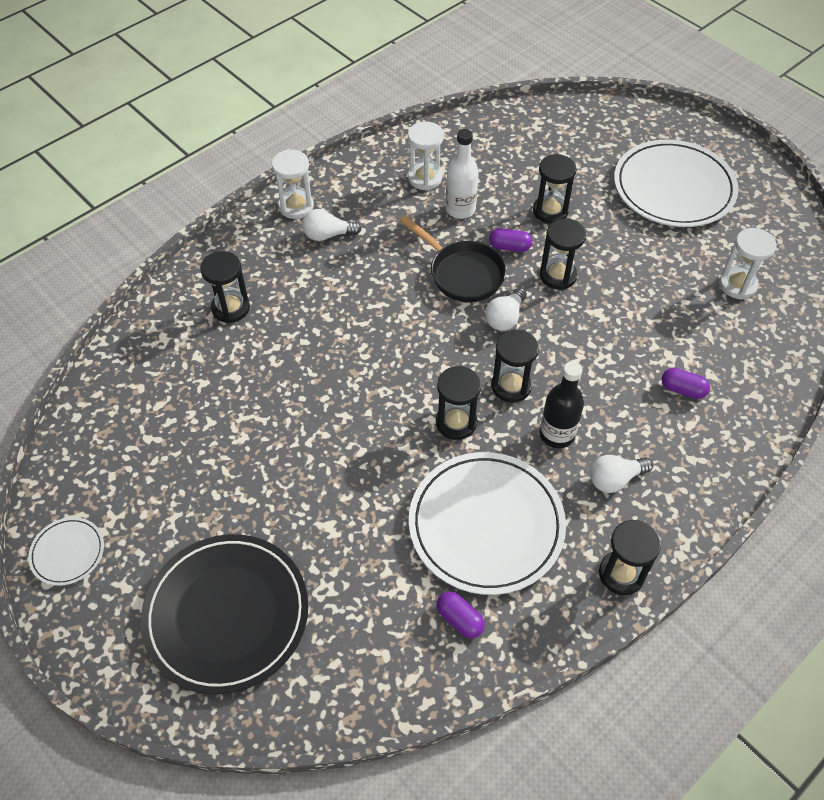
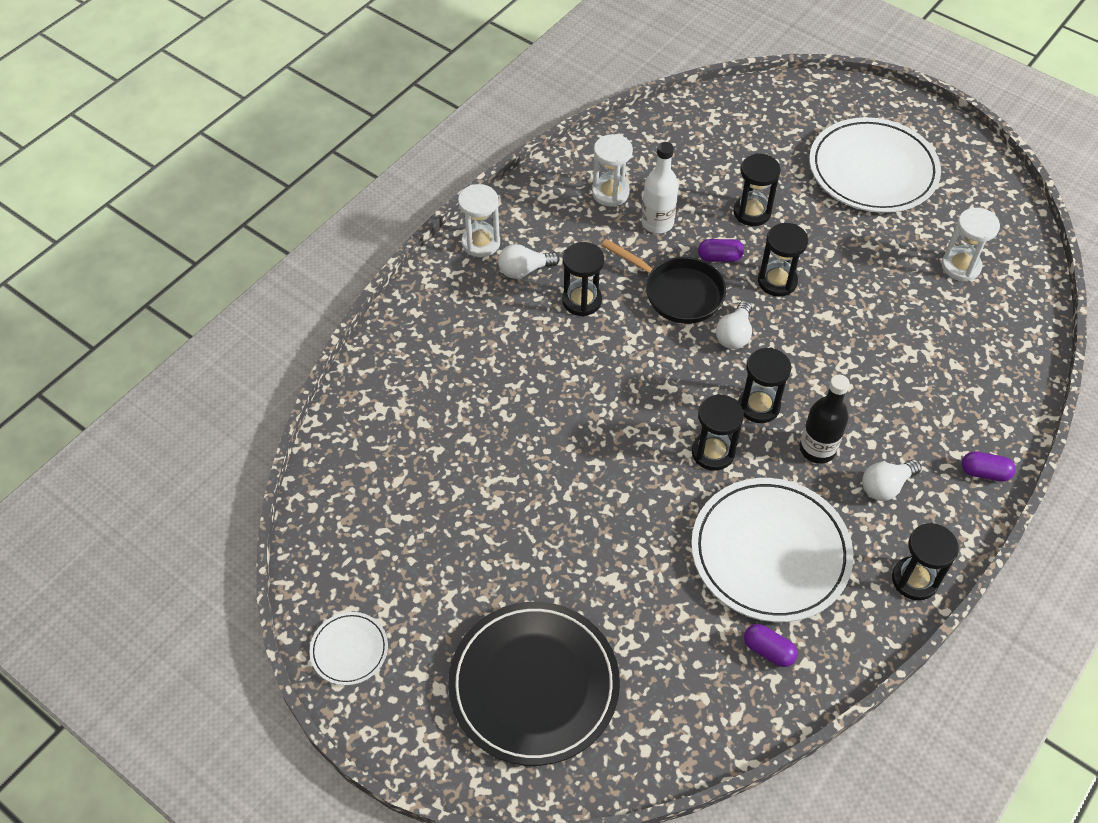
camera: 10 degrees left, 0 degrees up
black hourglass [200,251,250,323] -> black hourglass moved to [562,242,604,316]
purple capsule [662,368,710,399] -> purple capsule moved to [962,451,1016,482]

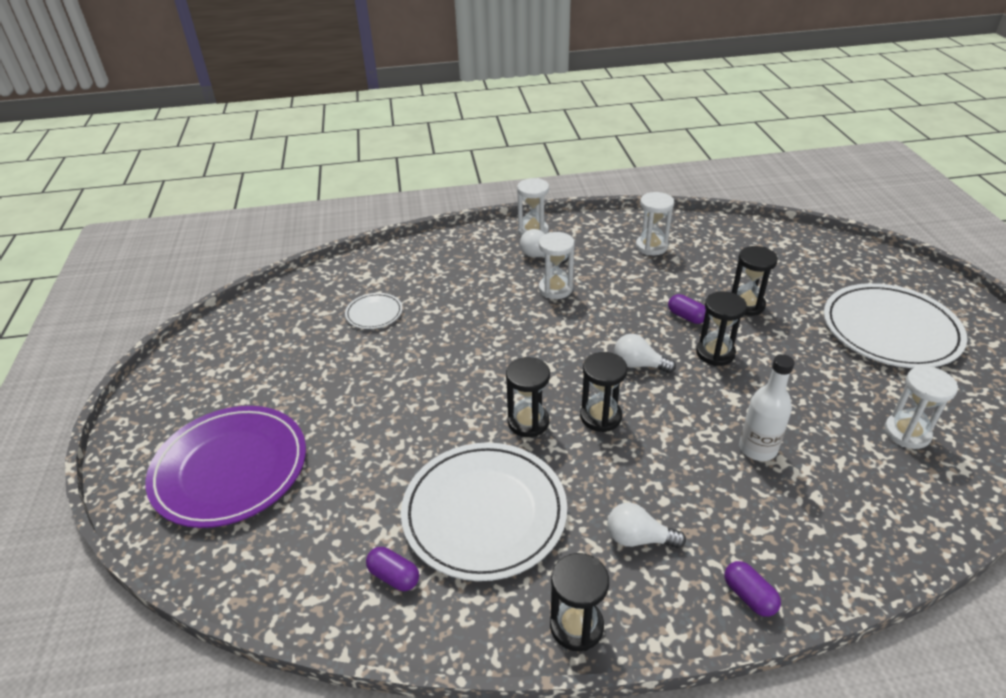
camera: 45 degrees right, 15 degrees down
white plate [310,612,388,685] -> white plate moved to [345,293,403,329]
black plate [448,602,620,766] -> purple plate [145,406,306,528]
black hourglass [562,242,604,316] -> white hourglass [539,232,575,299]
black pan [601,239,726,324] -> none
white bottle [641,142,679,233] -> white bottle moved to [739,354,795,461]
white light bulb [716,301,752,349] -> white light bulb turned 45 degrees clockwise [614,334,676,373]
purple capsule [744,624,798,667] -> purple capsule turned 45 degrees counterclockwise [366,547,419,591]
black bottle [799,375,850,464] -> none

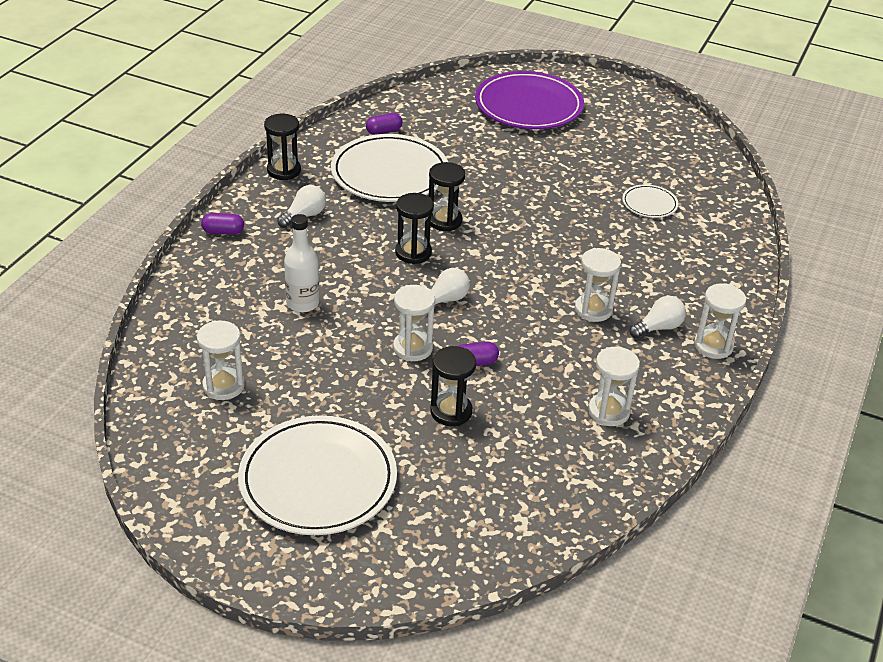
camera: 120 degrees right, 0 degrees up
black hourglass [696,291,747,366] -> white hourglass [393,285,435,361]

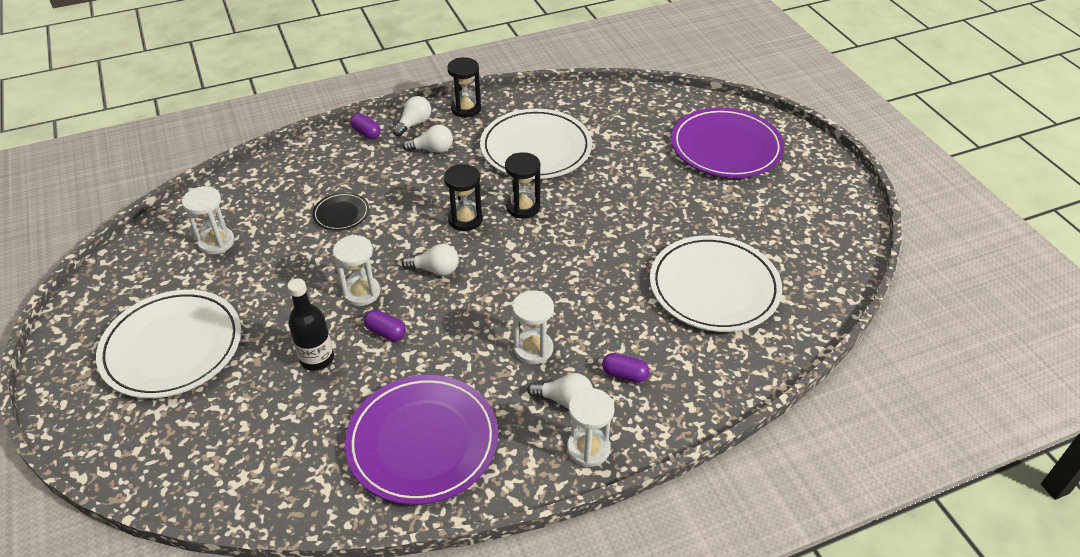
camera: 45 degrees right, 5 degrees up
white bottle [284,214,320,312] -> black plate [313,192,369,231]
purple capsule [366,113,402,135] -> purple capsule moved to [602,353,649,383]
black hourglass [430,346,476,426] -> black bottle [287,278,334,371]
white hourglass [588,347,640,426] -> purple plate [345,375,498,505]
white plate [622,184,678,218] -> white plate [650,235,782,332], size x2.15
none -> white light bulb [392,96,431,137]

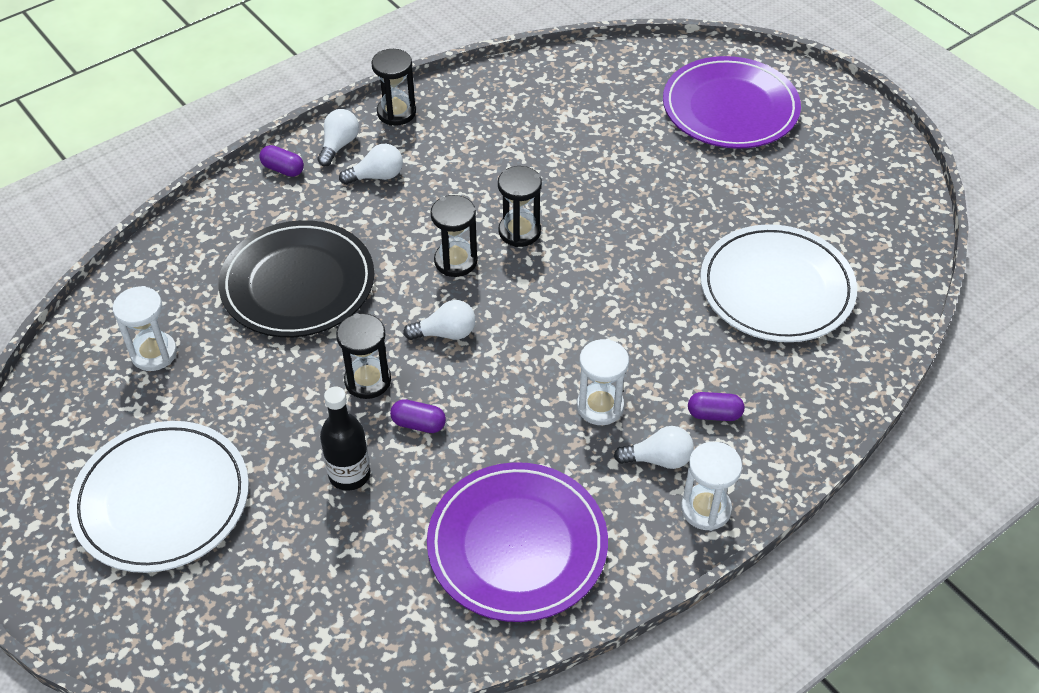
camera: 15 degrees left, 5 degrees up
black plate [313,192,369,231] -> black plate [219,220,374,337], size x2.15
white hourglass [333,235,380,306] -> black hourglass [336,313,391,399]
white plate [480,108,592,179] -> none

